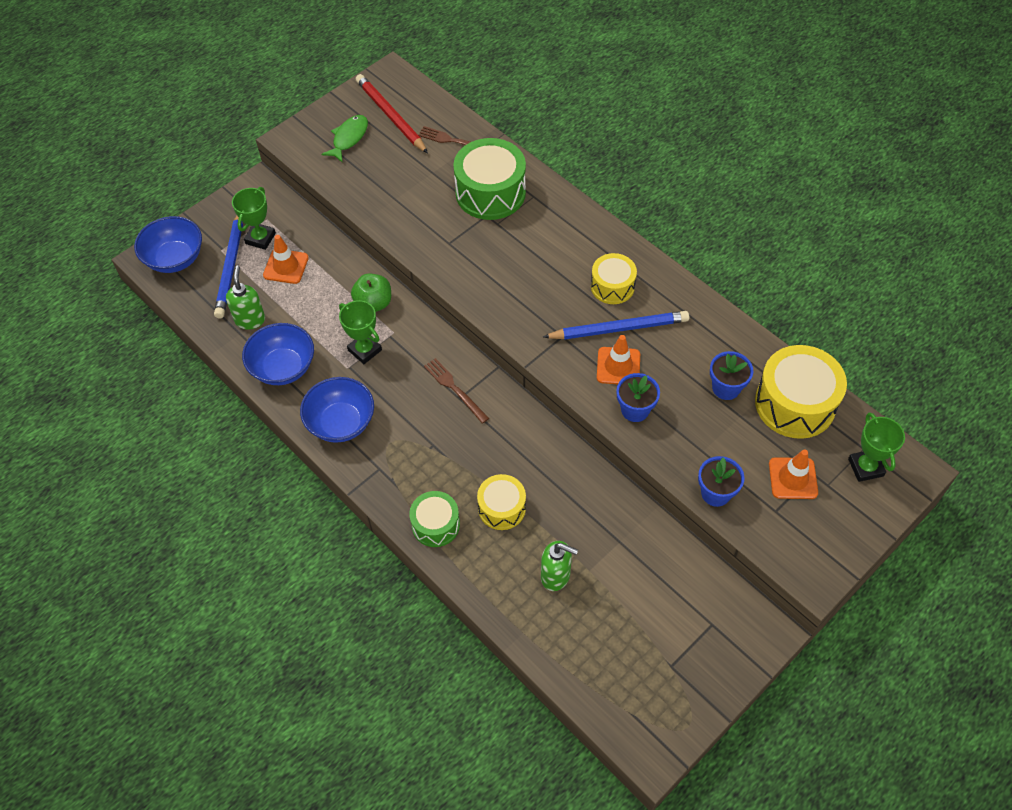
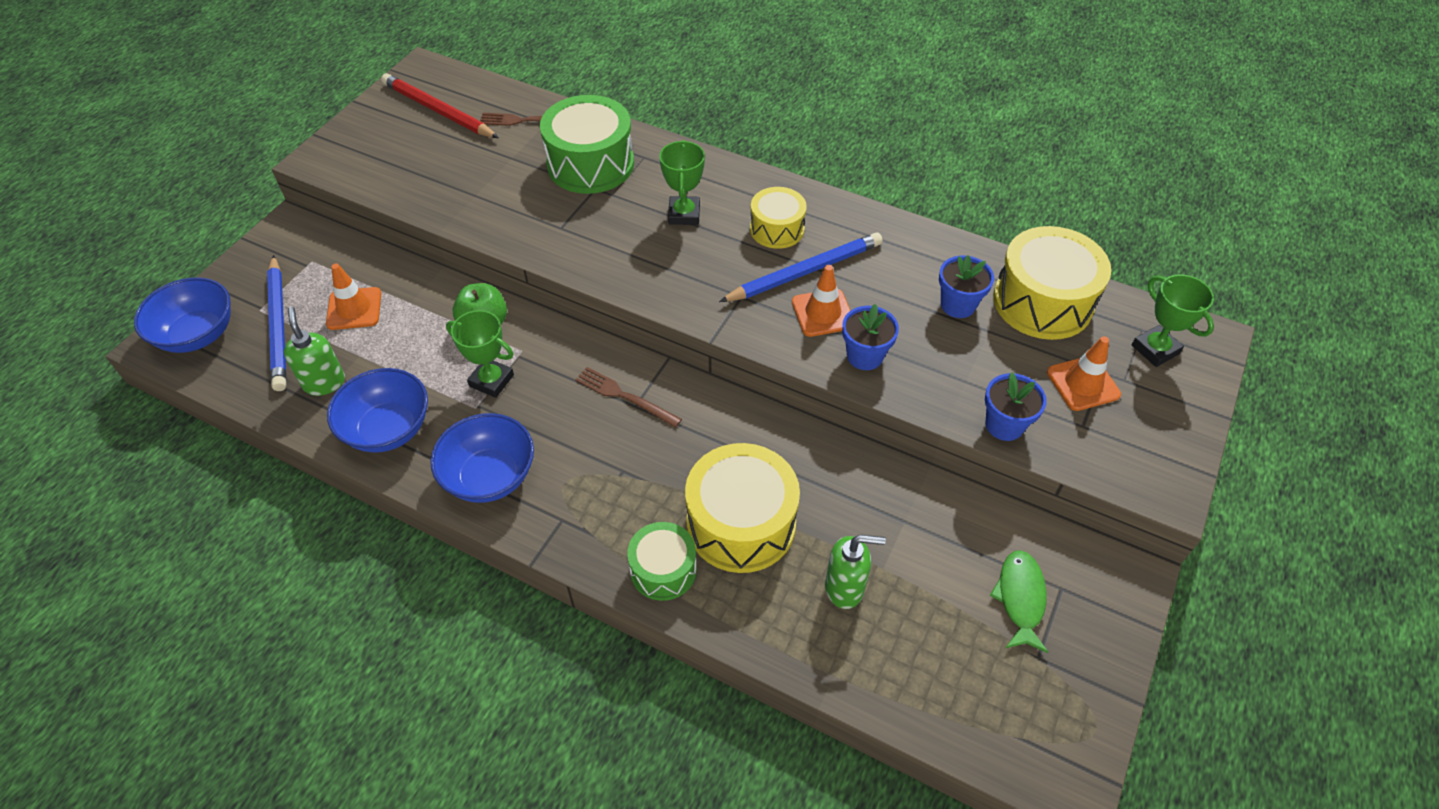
camera: 20 degrees left, 5 degrees down
green trophy [232,187,276,250] -> green trophy moved to [659,140,705,225]
green fish [321,115,368,163] -> green fish moved to [990,550,1048,653]
yellow drum [477,474,526,530] -> yellow drum [685,443,800,573], size x1.69

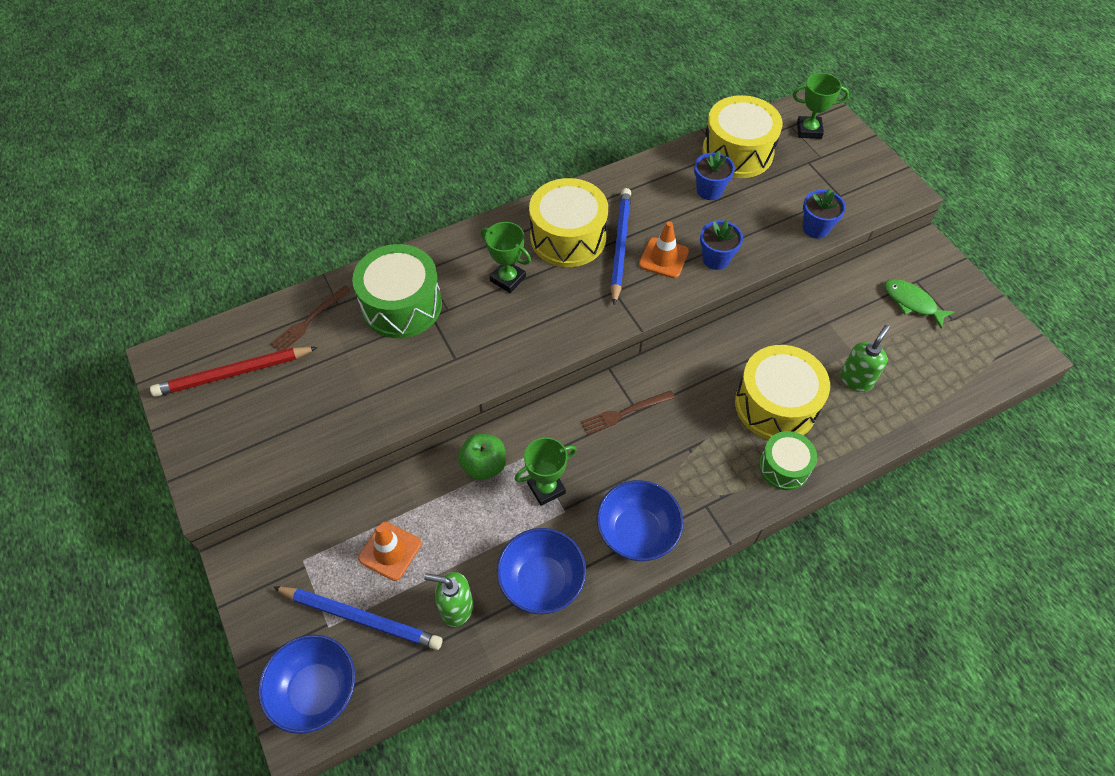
camera: 55 degrees left, 5 degrees up
yellow drum [750,187,807,249] -> yellow drum [529,178,608,267], size x1.69
orange traffic cone [1047,336,1121,411] -> none

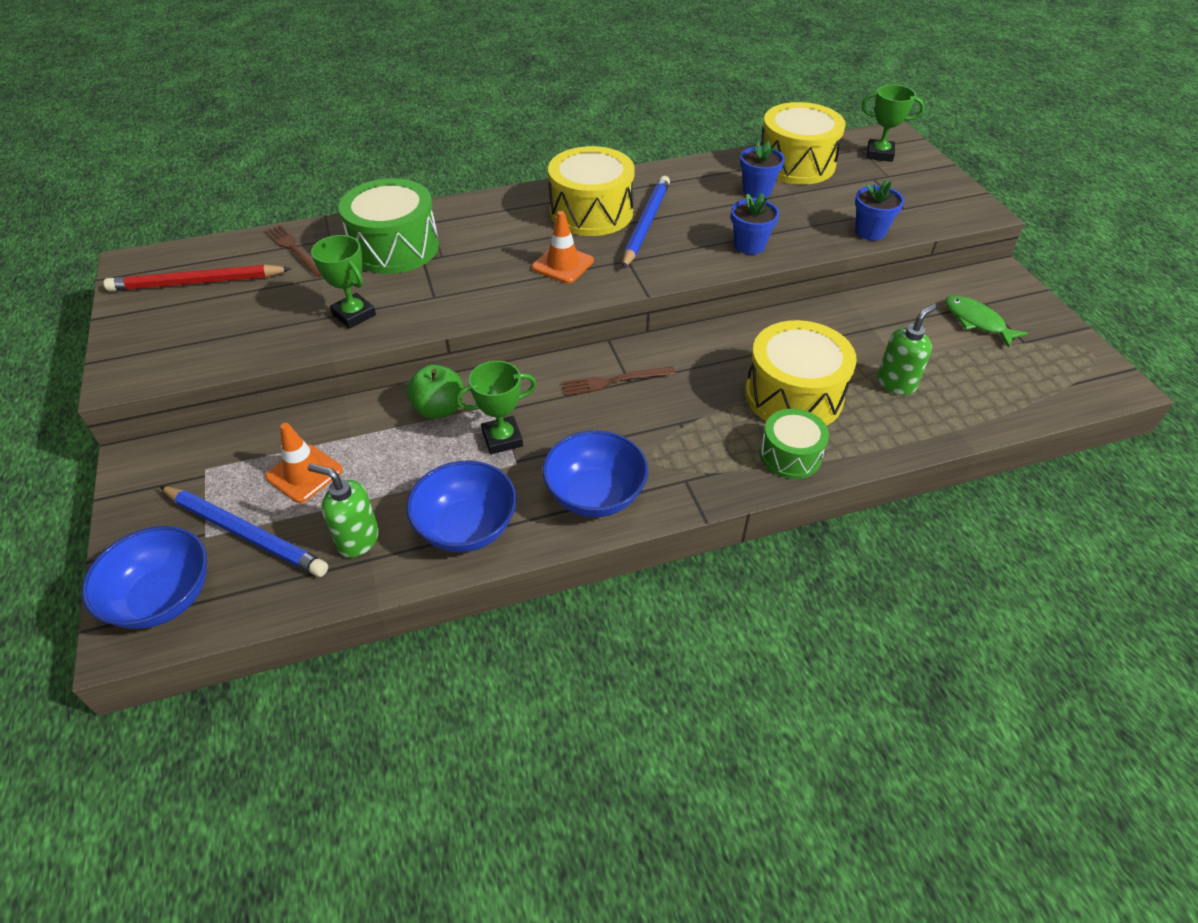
camera: 10 degrees right, 10 degrees down
brown fork [270,285,351,351] -> brown fork turned 90 degrees clockwise [265,225,322,277]
green trophy [481,222,531,293] -> green trophy moved to [311,235,376,329]
orange traffic cone [639,221,689,278] -> orange traffic cone moved to [532,211,594,283]

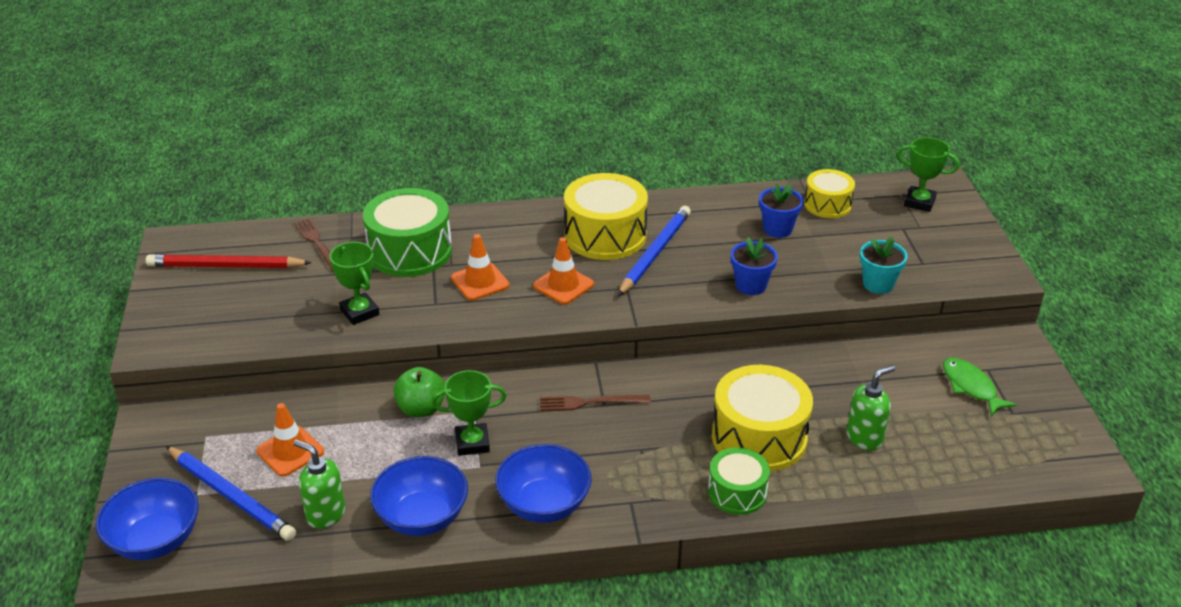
camera: 10 degrees right, 10 degrees down
yellow drum [761,102,846,185] -> yellow drum [804,169,855,218], size x0.59
blue flower pot [855,180,904,240] -> turquoise flower pot [860,237,908,294]
none -> orange traffic cone [451,234,510,300]

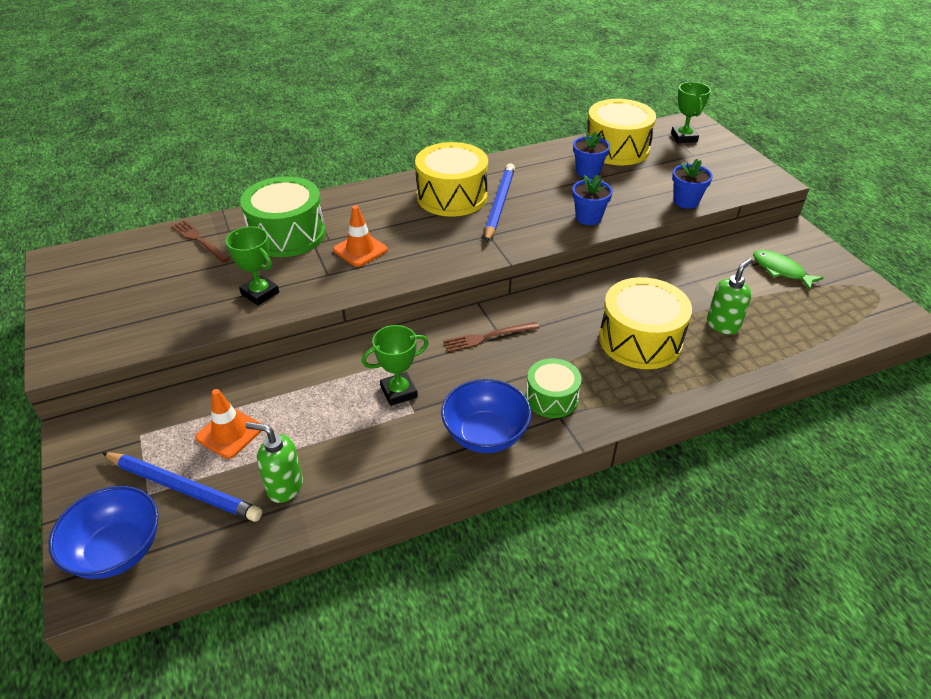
camera: 15 degrees left, 5 degrees up
red pencil [146,254,312,268] -> none
blue bowl [370,456,468,536] -> none
green apple [393,367,445,417] -> none
orange traffic cone [533,237,594,304] -> none
green drum [708,447,770,515] -> green drum moved to [526,358,582,418]
yellow drum [804,169,855,218] -> yellow drum [587,99,656,165], size x1.69
turquoise flower pot [860,237,908,294] -> blue flower pot [672,159,713,209]
green trophy [897,137,959,212] -> green trophy turned 75 degrees clockwise [671,82,711,143]

